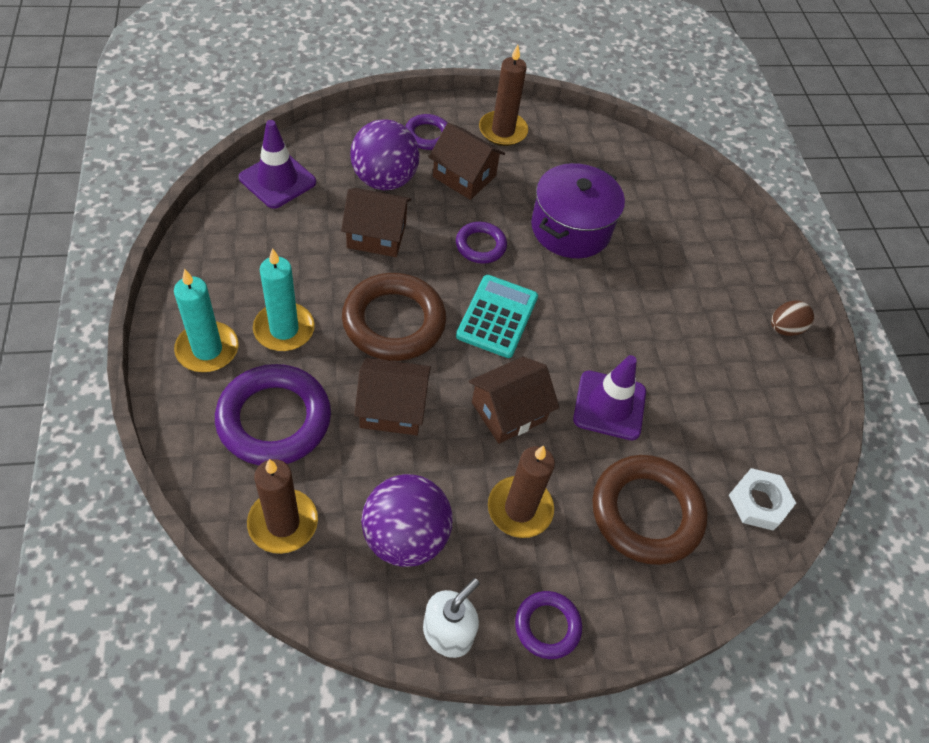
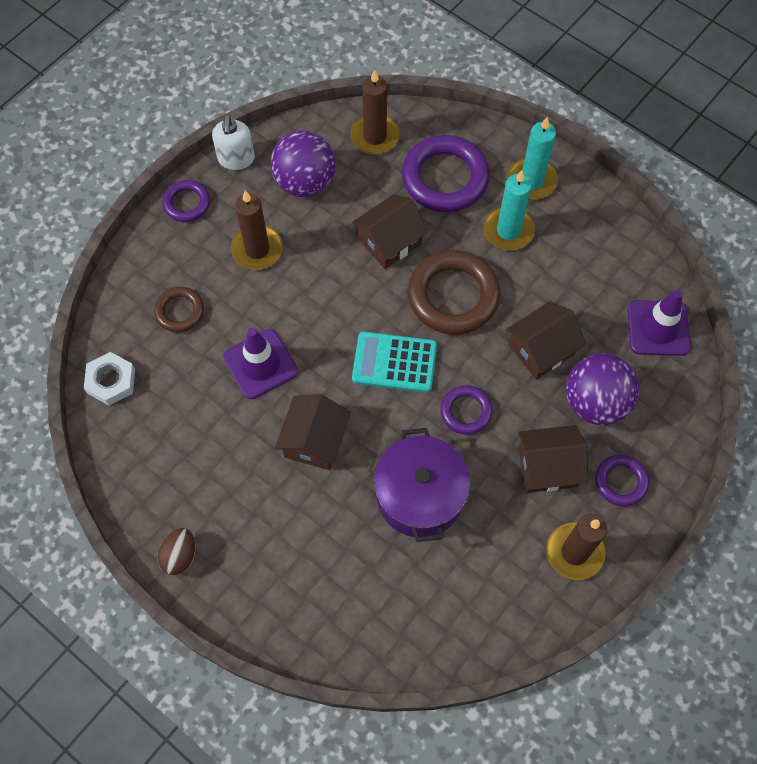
camera: 145 degrees right, 10 degrees up
turquoise calculator [456,275,538,358] -> turquoise calculator turned 120 degrees clockwise [352,331,437,393]
brown house [469,357,559,444] -> brown house moved to [275,394,351,470]
brown ring [592,455,708,565] -> brown ring [154,287,204,332], size x0.54

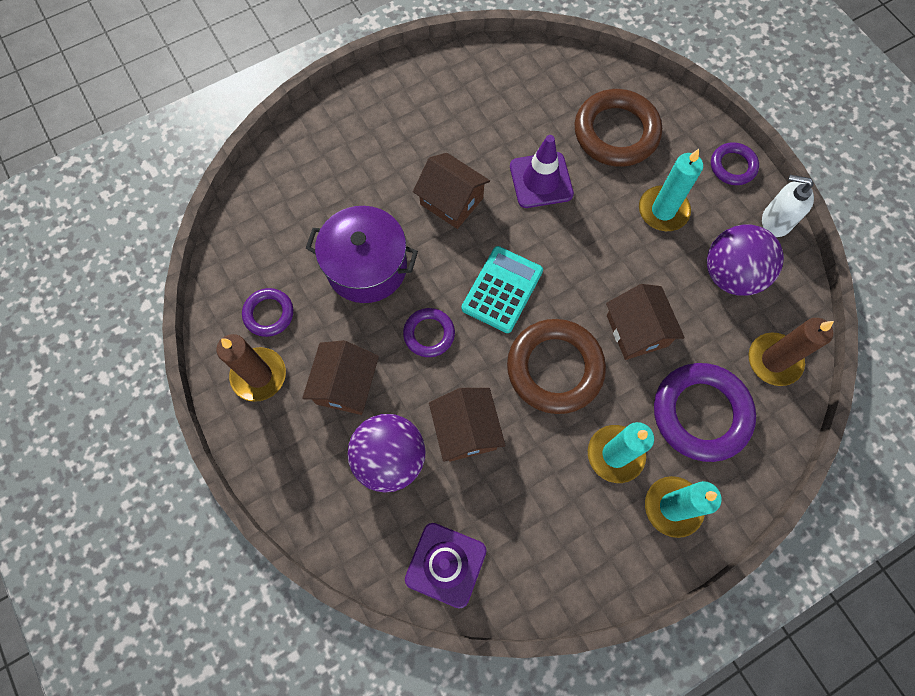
camera: 110 degrees right, 5 degrees up
white nut [84,352,135,406] -> none
brown ring [154,287,204,332] -> brown ring [575,89,662,167], size x1.86
brown egg [157,528,195,575] -> none
brown candle [231,191,283,270] -> turquoise candle [639,149,703,231]
purple ring [595,455,649,506] -> purple ring moved to [242,288,293,337]

